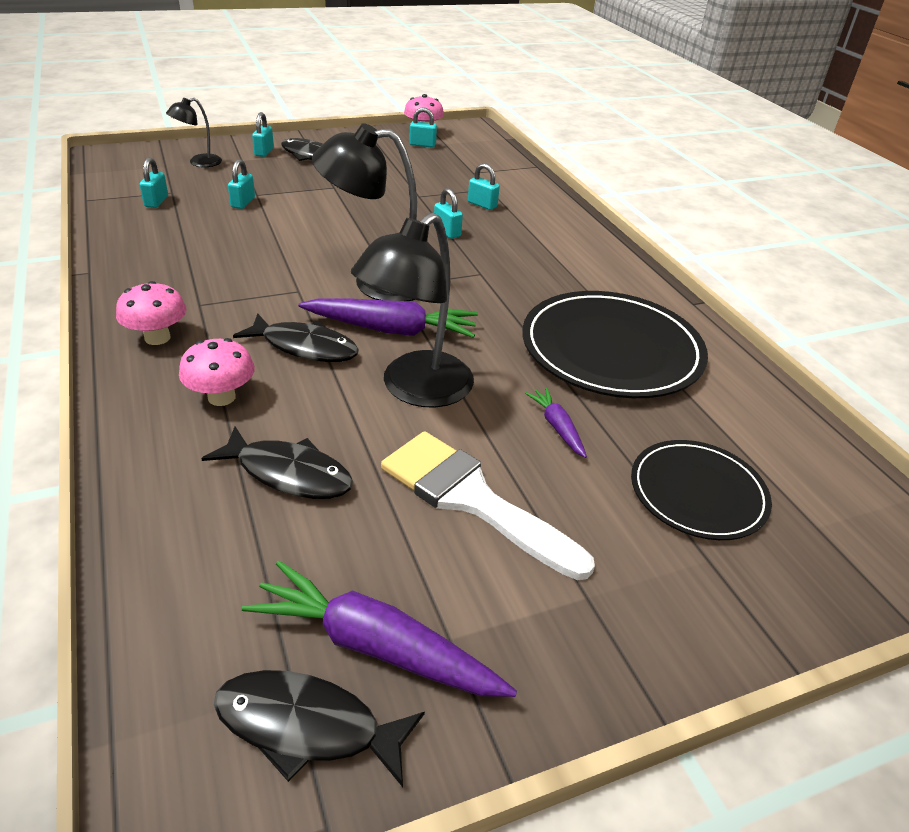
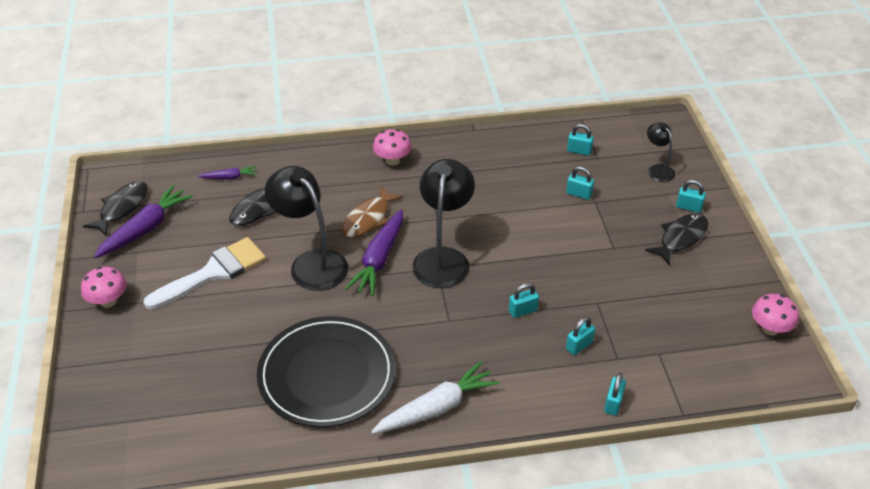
camera: 105 degrees right, 5 degrees up
pink mushroom [179,338,255,406] -> pink mushroom moved to [81,267,127,308]
black fish [233,313,359,362] -> brown fish [342,186,403,237]
turquoise padlock [409,107,437,148] -> turquoise padlock moved to [604,373,626,415]
purple carrot [525,388,587,458] -> purple carrot moved to [198,166,257,179]
black plate [631,440,772,540] -> none
none -> white carrot [371,361,499,434]

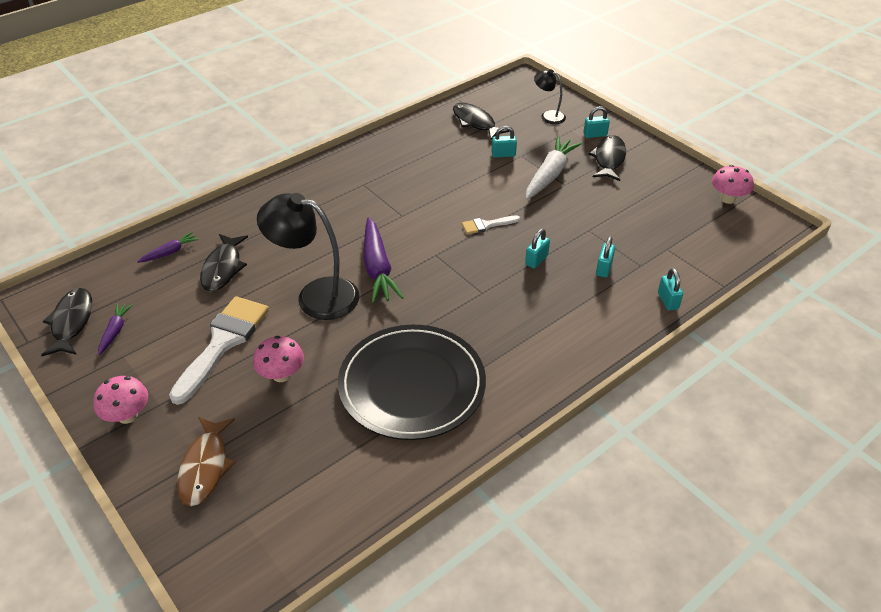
camera: 30 degrees left, 0 degrees up
purple carrot [94,185,193,258] -> purple carrot [98,303,133,355], size x0.52
brown fish [342,186,403,237] -> brown fish moved to [177,417,235,506]
white carrot [371,361,499,434] -> white carrot moved to [526,136,582,200]
pink mushroom [373,129,412,165] -> pink mushroom moved to [253,336,304,382]
black lamp [412,159,475,288] -> none
turquoise padlock [567,124,594,156] -> black fish [453,103,510,140]
none -> white brush [462,215,520,234]

